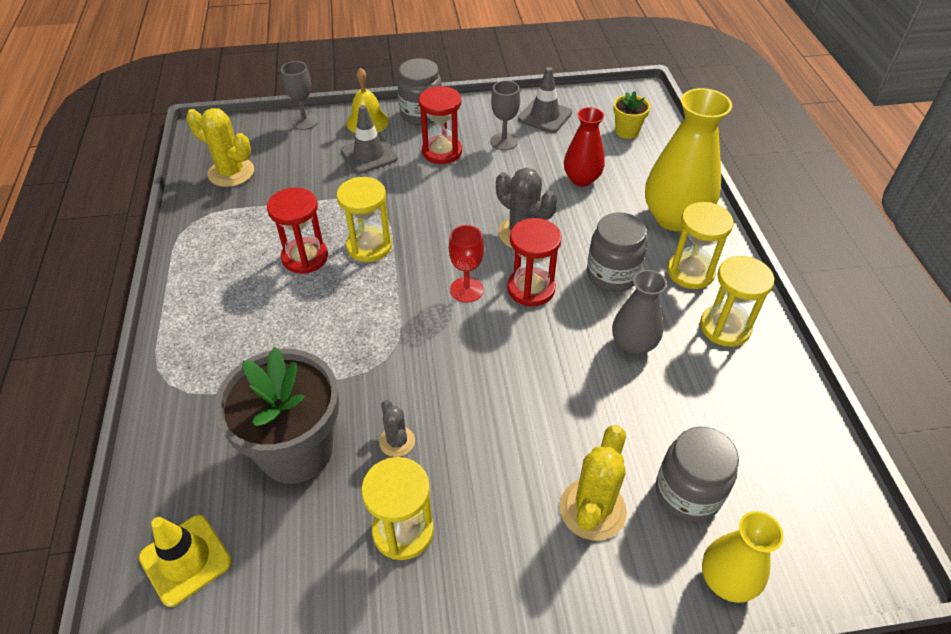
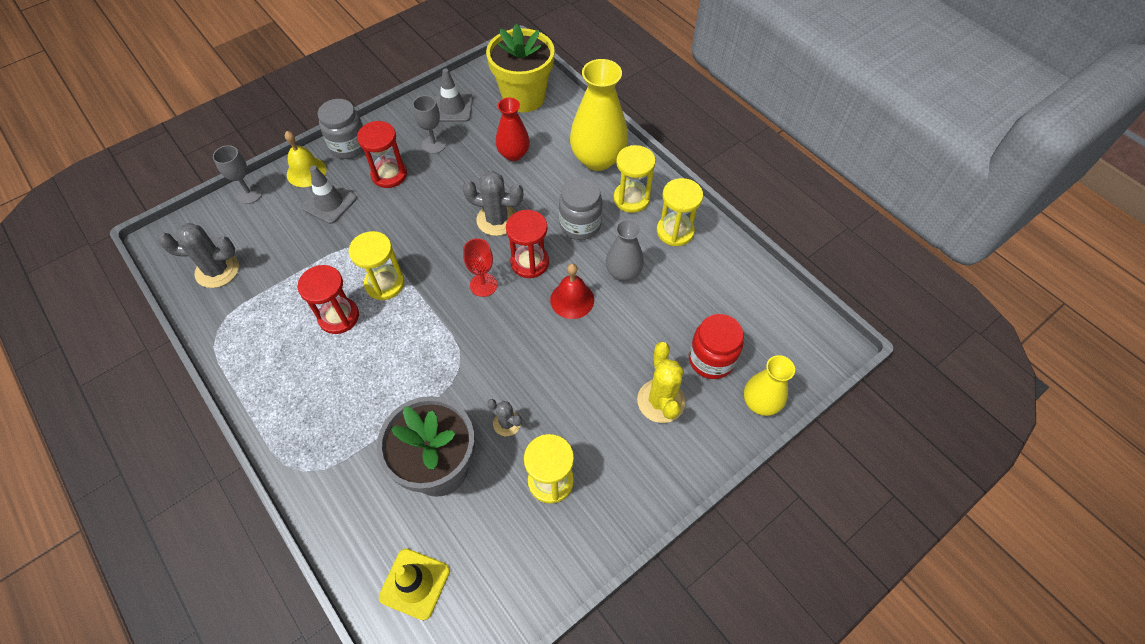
camera: 30 degrees left, 10 degrees up
yellow cactus [186,108,254,187] -> grey cactus [157,223,239,288]
yellow flower pot [613,91,650,139] -> yellow flower pot [486,24,555,112], size x2.13
grey jar [656,426,739,522] -> red jar [689,314,744,379]
none -> red bell [550,264,594,319]

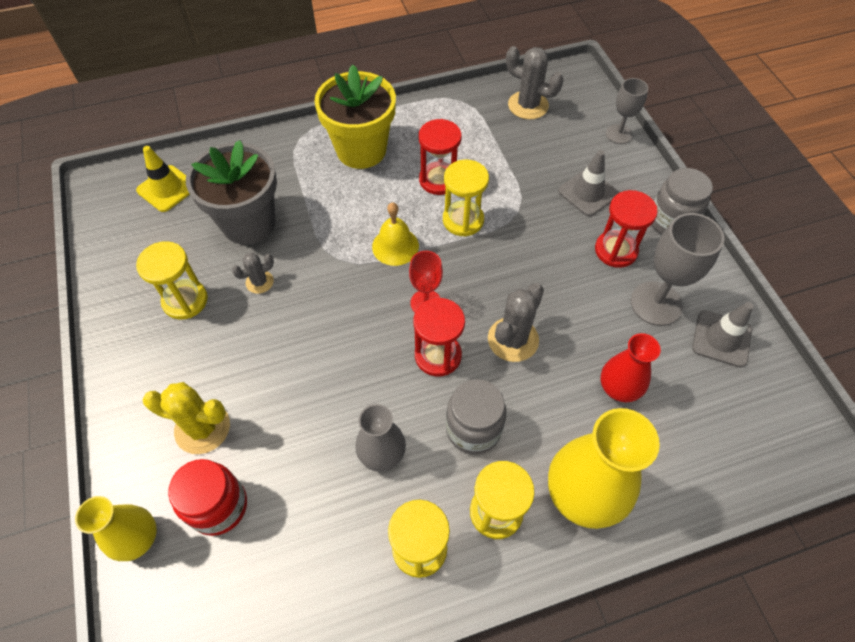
camera: 110 degrees right, 0 degrees up
grey cactus [157,223,239,288] -> grey cactus turned 75 degrees counterclockwise [506,46,563,120]
yellow bell [285,131,327,187] -> yellow bell moved to [372,202,419,266]
grey goblet [413,95,446,154] -> grey goblet [631,213,724,326], size x1.63
yellow flower pot [486,24,555,112] -> yellow flower pot moved to [314,65,396,169]
red bell [550,264,594,319] -> none

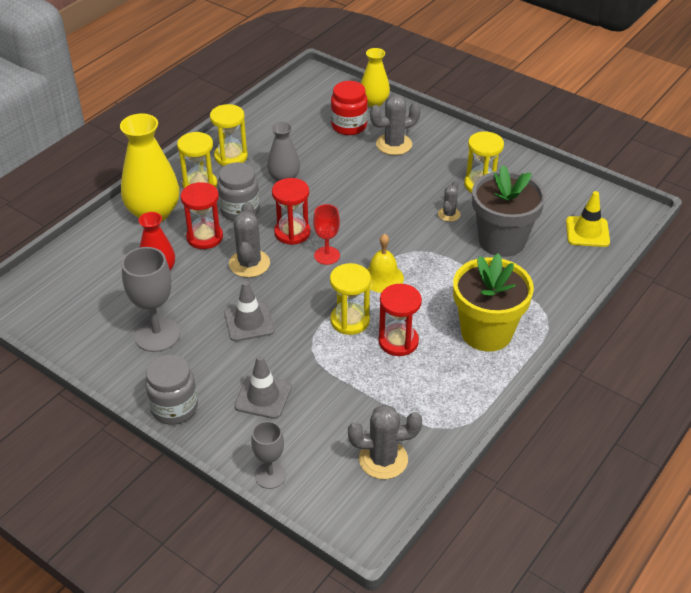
camera: 145 degrees right, 15 degrees down
yellow cactus [143,382,230,454] -> grey cactus [370,94,421,155]
red hourglass [595,190,658,268] -> red hourglass moved to [181,182,223,249]
grey traffic cone [692,302,753,368] -> grey traffic cone moved to [224,281,275,341]

